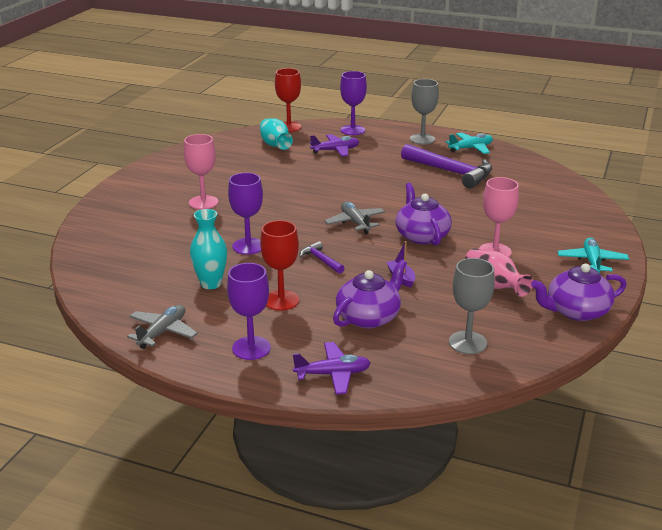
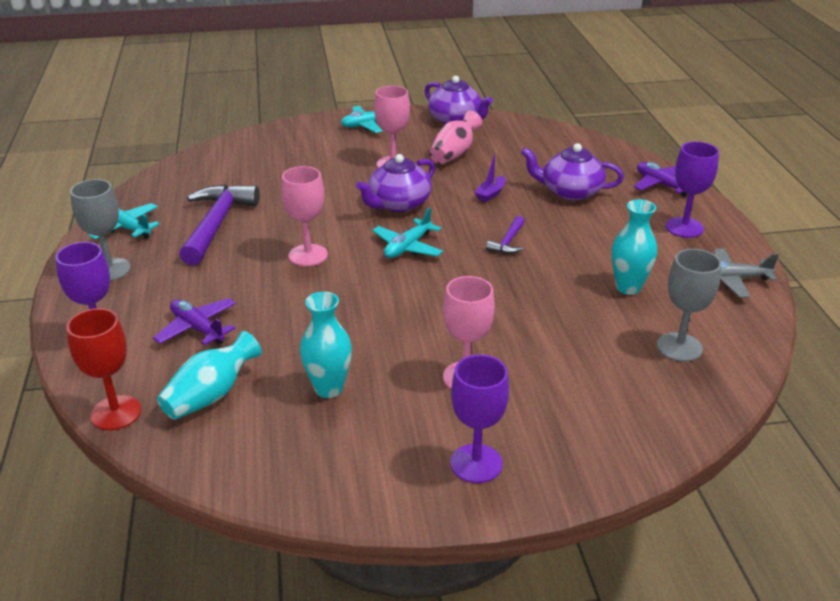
camera: 120 degrees left, 5 degrees up
purple goblet [228,173,263,255] -> purple goblet moved to [450,354,509,483]
red goblet [260,220,299,311] -> none
grey plane [324,202,385,234] -> turquoise plane [372,207,443,258]
grey goblet [449,258,495,354] -> grey goblet moved to [657,249,721,362]
none -> pink goblet [281,166,328,266]
none -> turquoise vase [300,292,352,398]

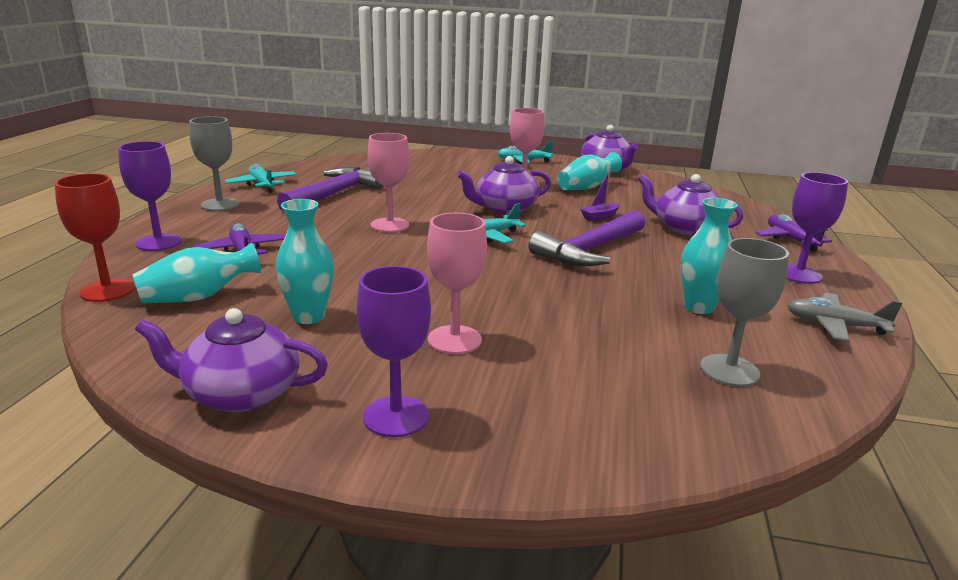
camera: 20 degrees right, 10 degrees down
pink vase [429,111,482,165] -> turquoise vase [557,152,622,190]
purple hammer [486,216,525,254] -> purple hammer [528,210,645,266], size x2.09
none -> purple teapot [135,308,328,412]

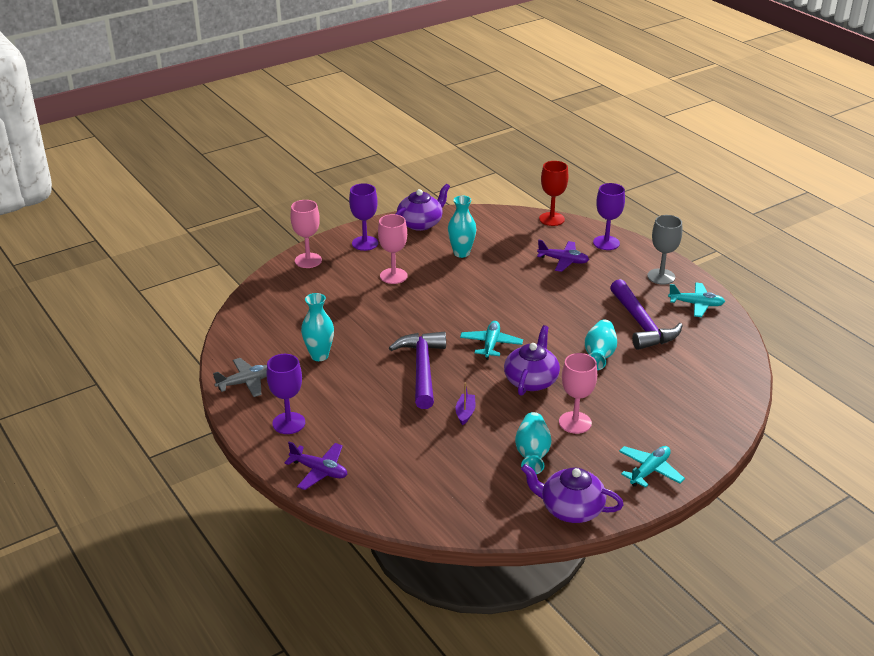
camera: 135 degrees right, 10 degrees up
turquoise vase [133,243,261,303] -> turquoise vase moved to [585,320,617,370]
pink goblet [368,133,409,232] -> pink goblet moved to [290,200,322,268]
purple teapot [638,174,743,235] -> none
grey goblet [700,238,789,387] -> none

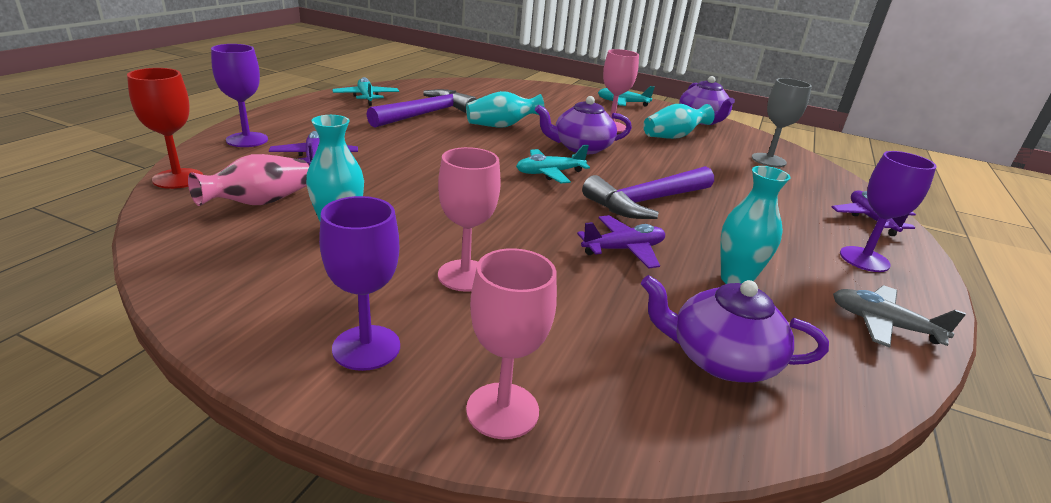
camera: 125 degrees left, 5 degrees down
purple teapot [396,184,450,231] -> purple teapot moved to [641,275,829,382]
purple boat [455,382,475,425] -> none
grey goblet [647,215,682,285] -> grey goblet moved to [752,78,812,167]
none -> pink vase [188,154,309,206]
none -> purple plane [577,215,665,269]

